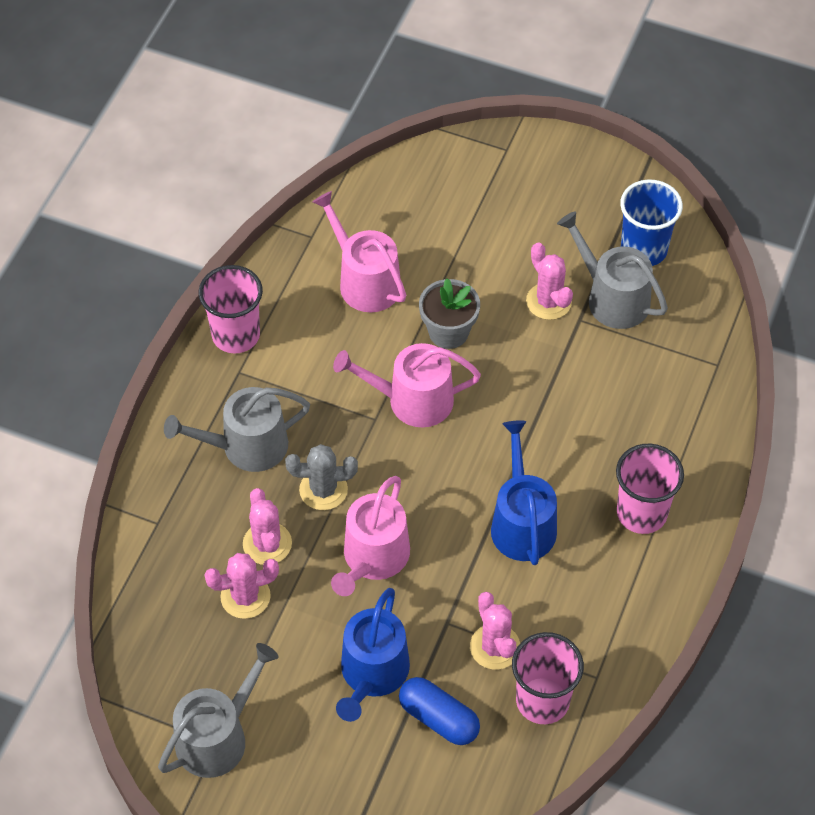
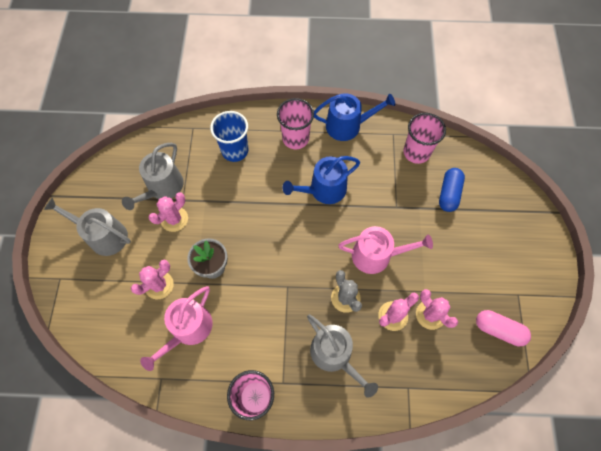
camera: 110 degrees left, 10 degrees up
grey watering can [158,643,279,778] -> grey watering can moved to [44,198,131,256]
pink watering can [333,343,481,428] -> none
blue watering can [336,588,410,722] -> blue watering can moved to [314,93,395,141]
pink cactus [470,592,520,670] -> pink cactus moved to [131,260,174,299]
blue cup [620,179,683,266] -> blue cup moved to [210,111,248,162]
none -> pink capsule [476,310,531,346]

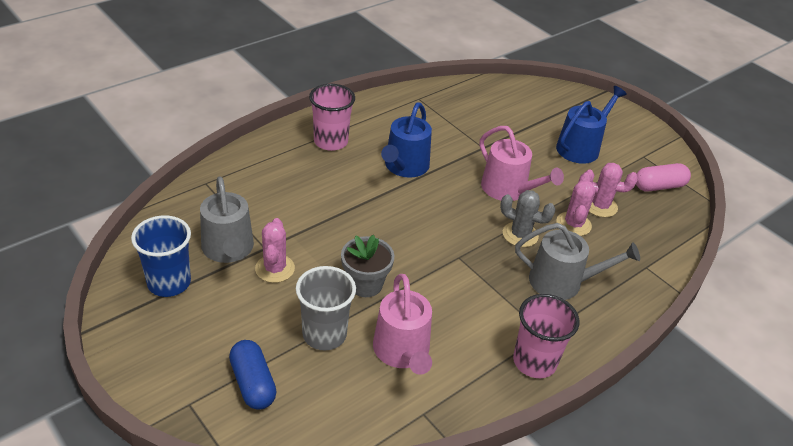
camera: 45 degrees left, 25 degrees down
grey watering can [44,198,131,256] -> none
pink cactus [131,260,174,299] -> grey cup [296,266,356,350]
blue cup [210,111,248,162] -> blue cup moved to [131,215,191,297]
blue watering can [314,93,395,141] -> blue watering can moved to [556,86,627,164]
pink watering can [338,226,433,274] -> pink watering can turned 90 degrees clockwise [480,126,564,201]
pink cup [403,113,446,164] -> none
blue capsule [439,168,465,212] -> blue capsule moved to [229,340,277,410]

